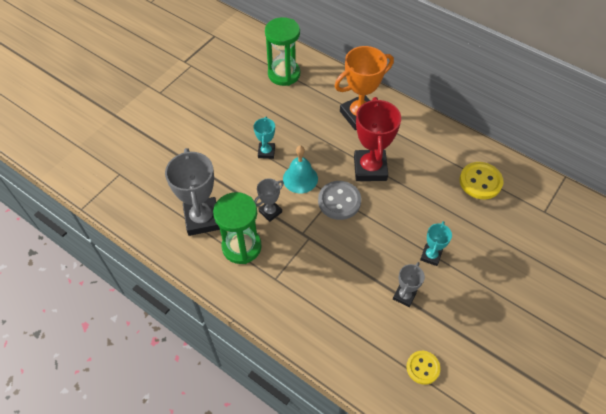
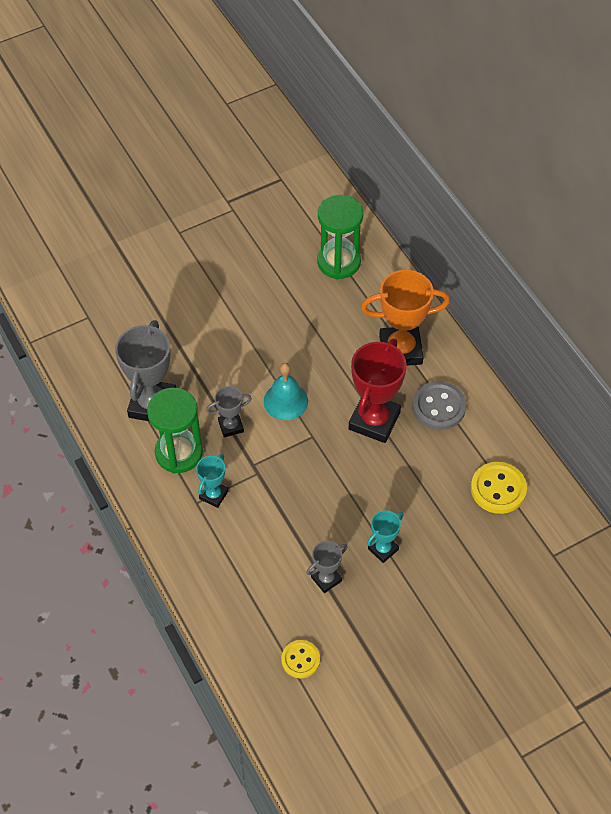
camera: 25 degrees right, 0 degrees up
turquoise trophy [254,116,275,159] -> turquoise trophy moved to [196,454,228,508]
grey button [318,181,361,220] -> grey button moved to [413,381,466,430]

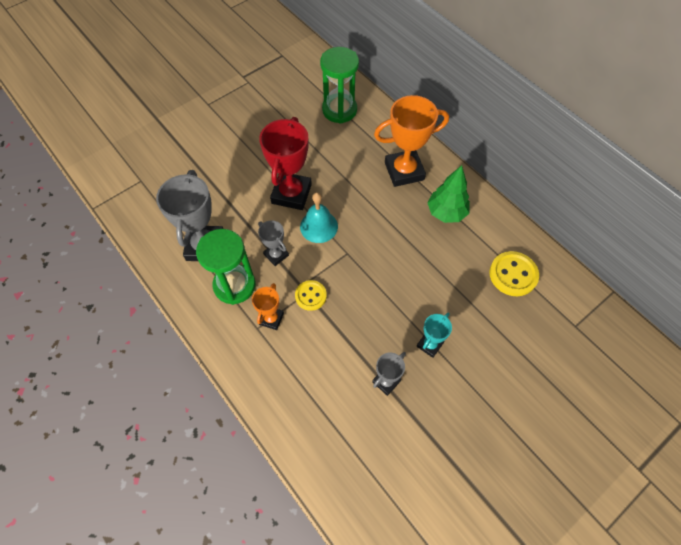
camera: 10 degrees left, 5 degrees up
turquoise trophy [196,454,228,508] -> orange trophy [252,283,284,330]
grey trophy [206,386,252,438] -> grey trophy turned 75 degrees clockwise [258,220,289,266]
yellow button [281,640,320,678] -> yellow button moved to [295,280,327,311]
red trophy [349,339,407,443] -> red trophy moved to [259,117,312,210]
grey button [413,381,466,430] -> green tree [427,165,470,223]

